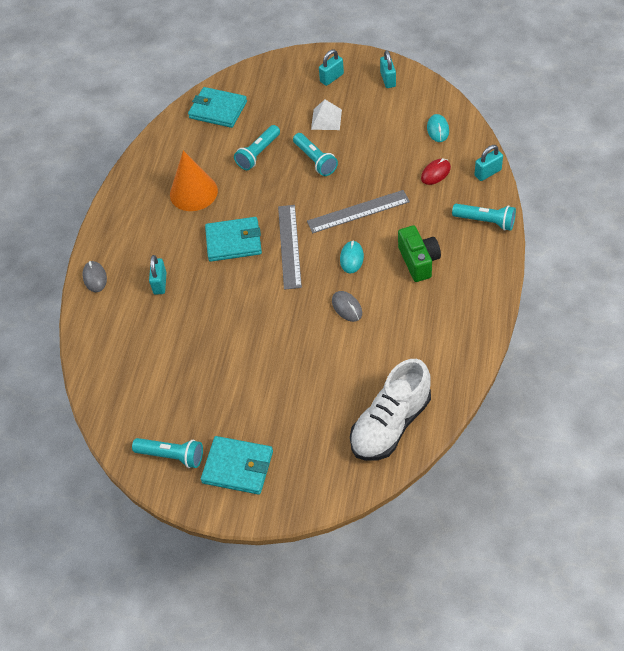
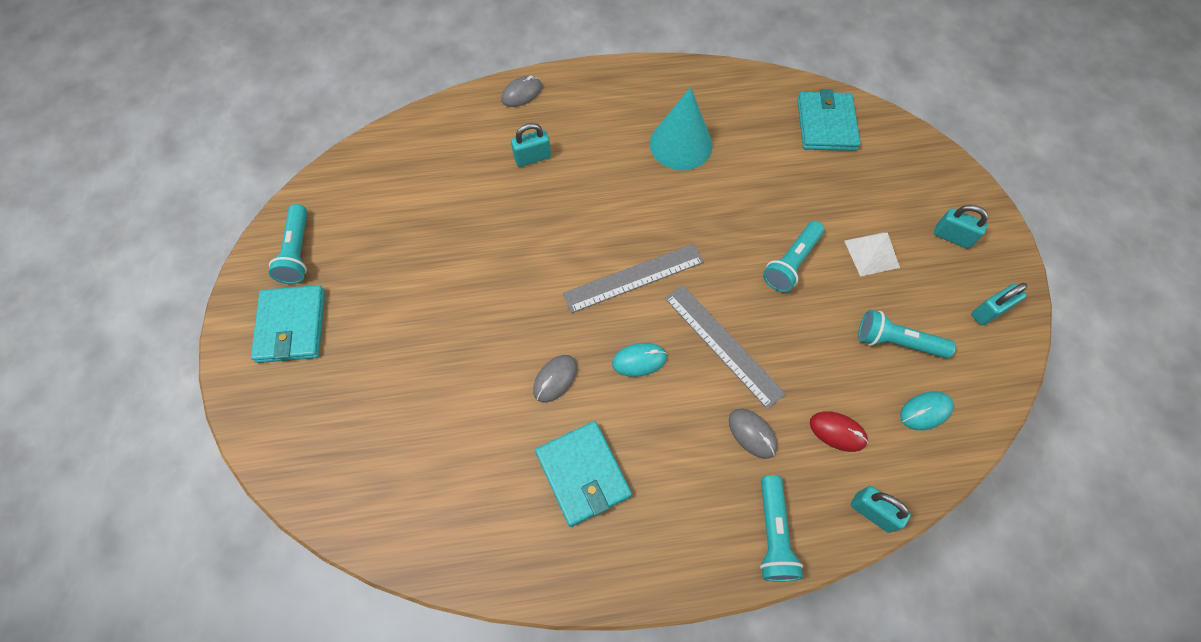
camera: 65 degrees right, 10 degrees up
orange cone [170,151,218,211] -> turquoise cone [649,87,713,170]
turquoise wallet [205,217,262,262] -> turquoise wallet moved to [535,421,632,527]
turquoise flashlight [234,125,280,170] -> turquoise flashlight moved to [858,310,956,358]
white shoe [350,359,431,461] -> none
green camera [398,225,441,282] -> none
none -> grey mouse [729,409,777,459]

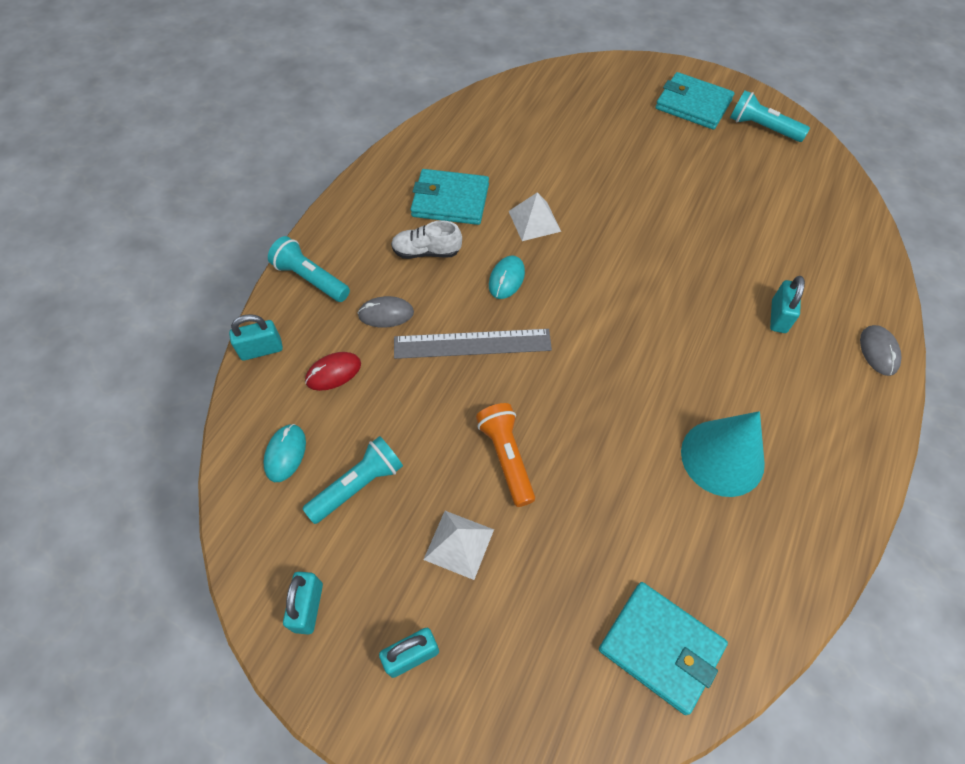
camera: 125 degrees right, 5 degrees down
grey mouse [533,355,577,403] -> white pyramid [509,192,561,241]
grey ruler [563,244,704,313] -> none
turquoise flashlight [763,221,824,292] -> orange flashlight [476,403,535,507]
none -> white shoe [391,220,462,259]

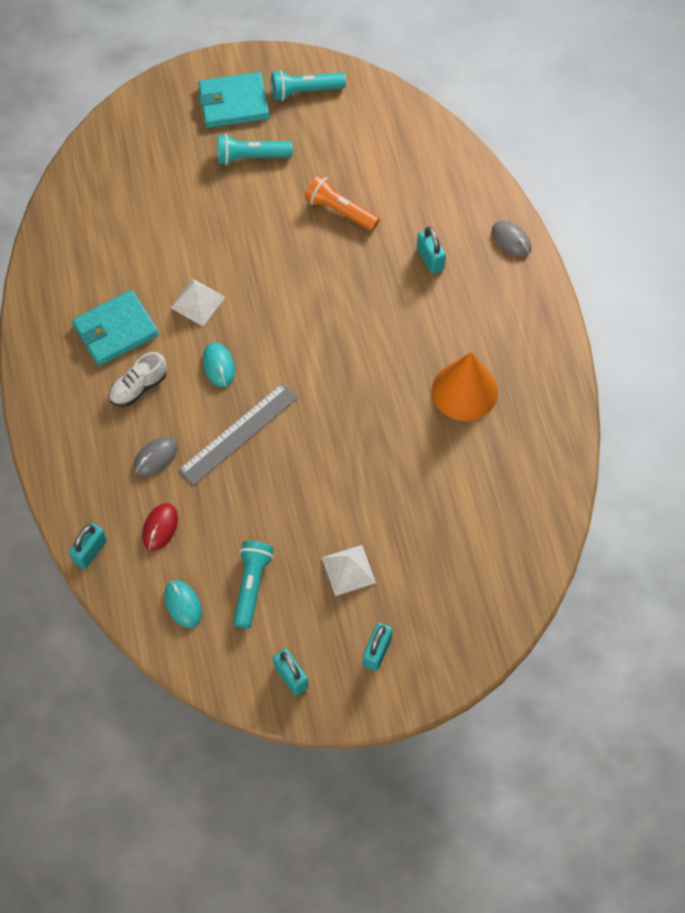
camera: 40 degrees left, 5 degrees up
turquoise flashlight [268,236,350,302] -> turquoise flashlight moved to [217,134,293,165]
orange flashlight [476,403,535,507] -> orange flashlight moved to [305,175,380,231]
turquoise wallet [599,582,728,715] -> none
turquoise cone [681,411,765,497] -> orange cone [432,352,498,421]

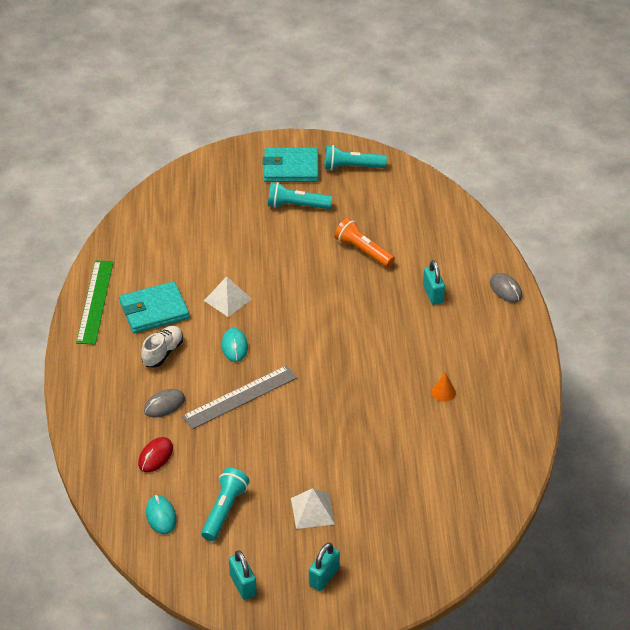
camera: 10 degrees right, 20 degrees down
turquoise padlock [69,523,107,569] -> none
white shoe [109,352,166,407] -> white shoe turned 150 degrees clockwise [141,326,183,367]
orange cone [432,352,498,421] -> orange cone [432,372,456,402], size x0.41
none -> green ruler [76,260,113,344]

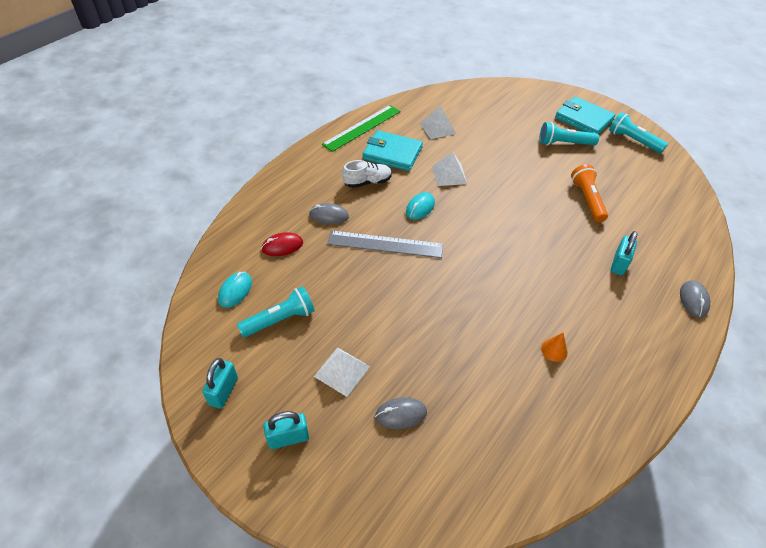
camera: 40 degrees right, 5 degrees up
turquoise flashlight [268,182,332,209] -> turquoise flashlight turned 45 degrees counterclockwise [540,122,599,145]
none -> grey mouse [375,397,427,429]
none -> white pyramid [420,105,456,139]

